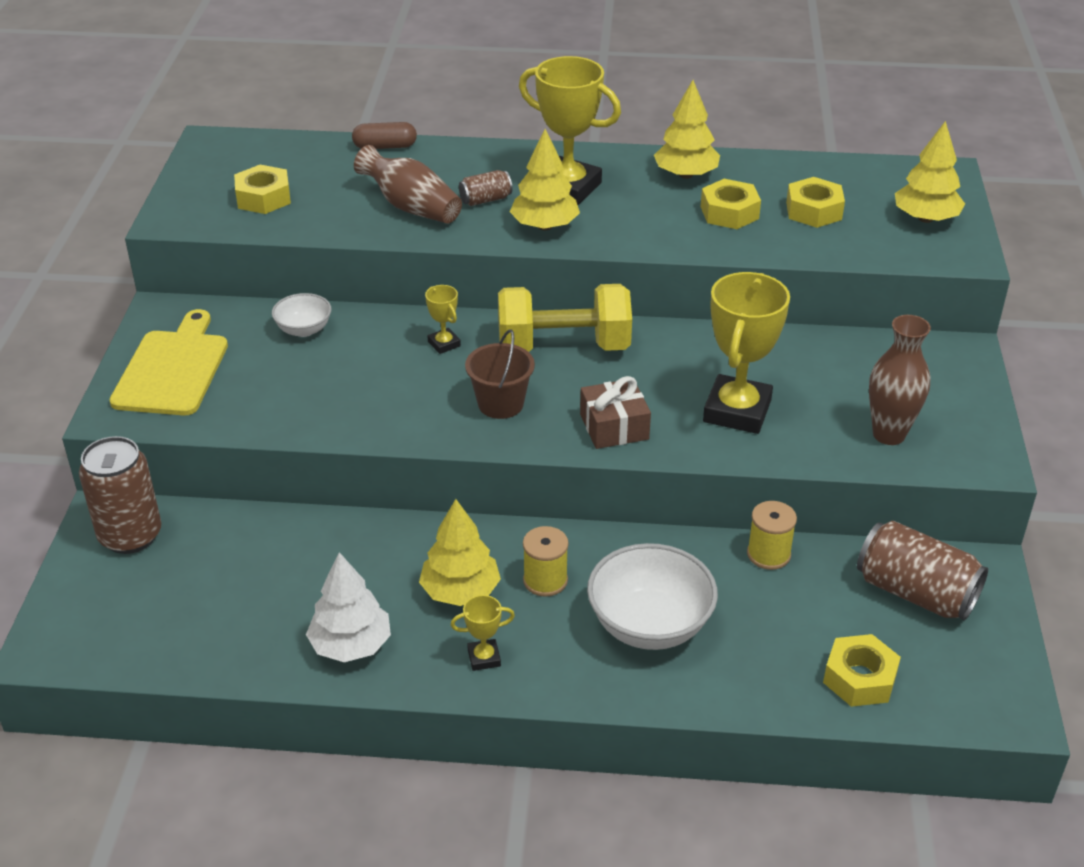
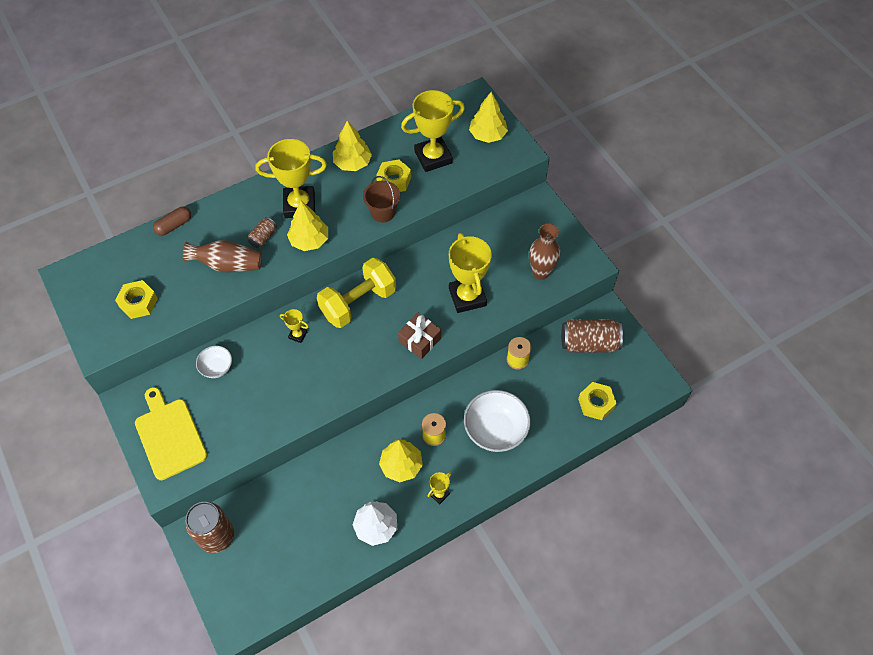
camera: 35 degrees left, 20 degrees up
brown bucket [465,329,535,419] -> brown bucket moved to [363,176,401,222]
yellow nut [786,177,845,228] -> yellow trophy [401,90,465,172]

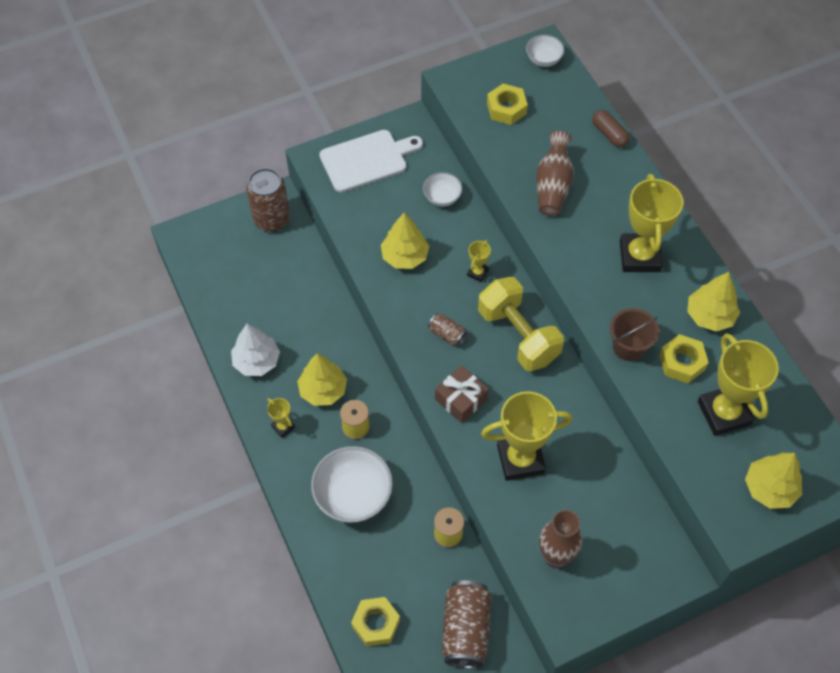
camera: 95 degrees right, 0 degrees up
yellow cutting board [135,387,207,480] -> white cutting board [319,130,423,192]
brown can [248,217,277,248] -> brown can moved to [428,313,467,347]
yellow tree [287,201,328,251] -> yellow tree moved to [381,213,429,269]
none -> white bowl [526,35,564,67]

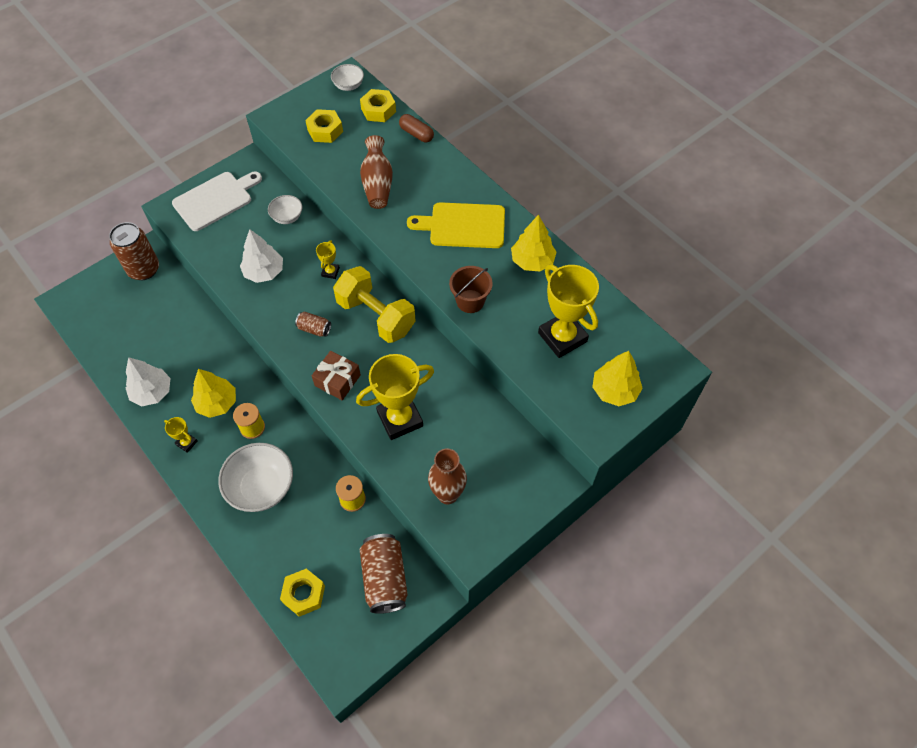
camera: 15 degrees left, 0 degrees up
yellow tree [381,213,429,269] -> white tree [240,229,283,283]
yellow trophy [620,174,683,272] -> yellow cutting board [407,202,505,248]
yellow nut [659,334,709,383] -> yellow nut moved to [360,89,396,122]

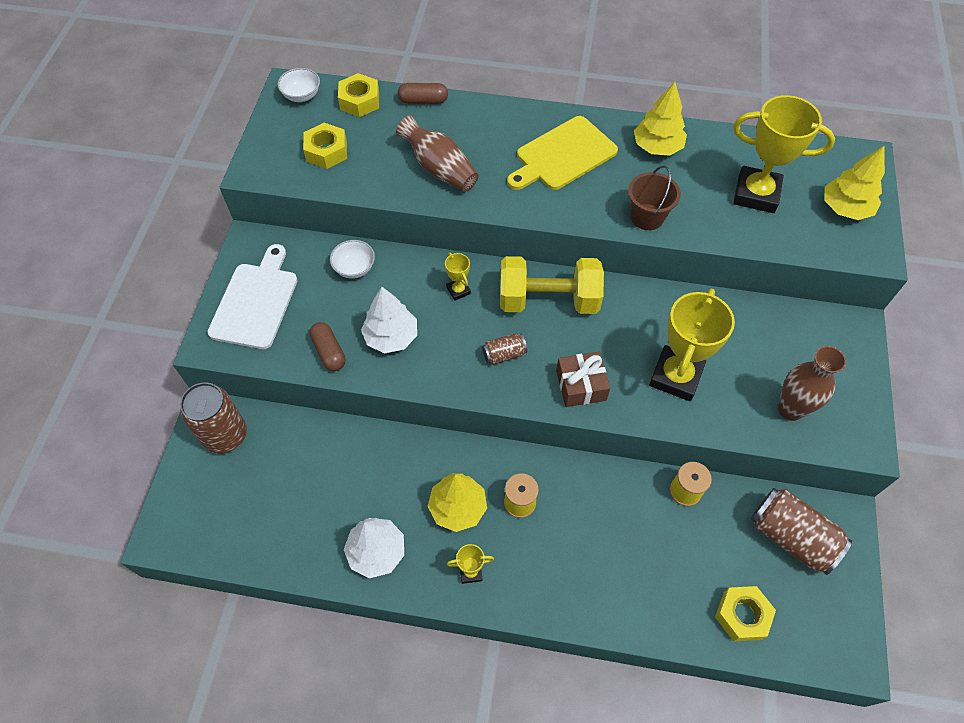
camera: 40 degrees left, 0 degrees up
white bowl [218,443,293,512] -> none
none -> brown capsule [310,322,345,371]

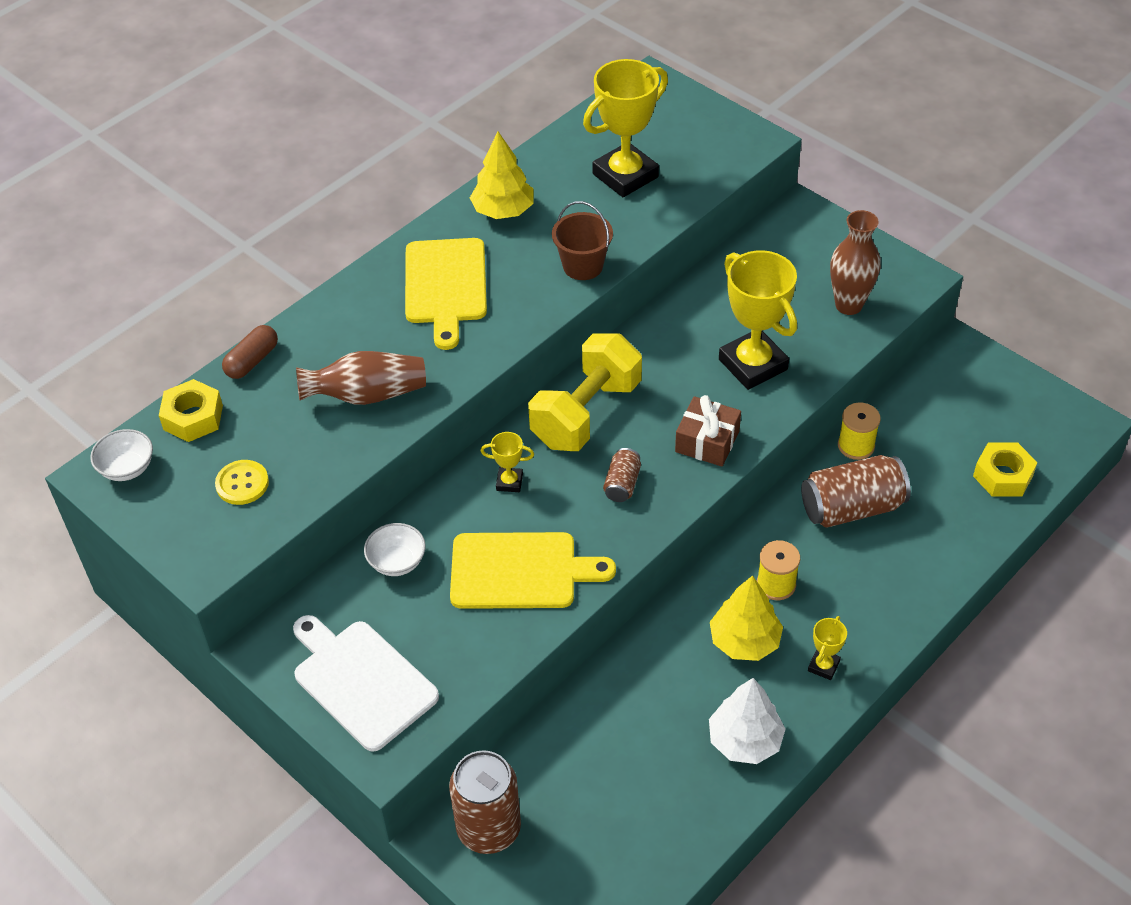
camera: 55 degrees left, 10 degrees down
yellow nut [303,123,347,169] -> yellow button [215,460,269,505]
brown capsule [310,322,345,371] -> none
white tree [361,287,417,353] -> yellow cutting board [450,532,616,609]
brown can [751,488,852,575] -> brown can moved to [801,455,911,528]
yellow tree [825,146,885,220] -> none

